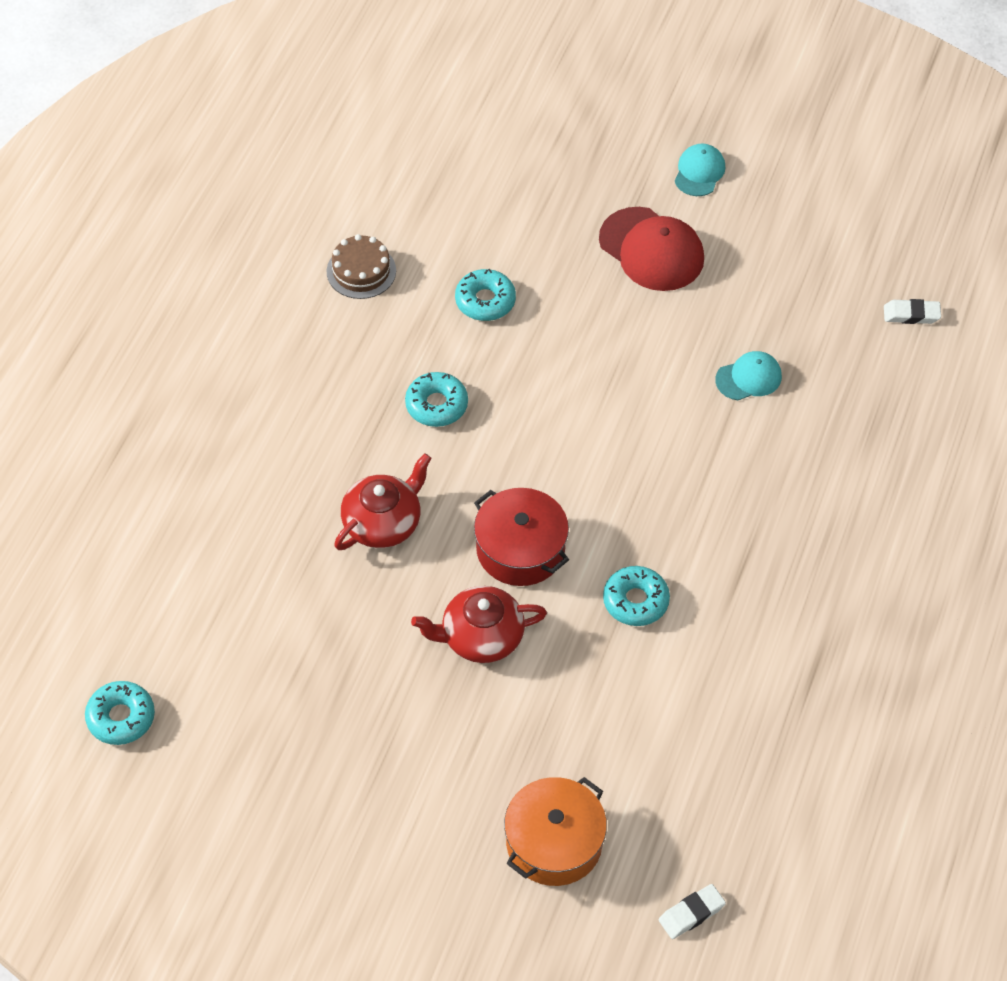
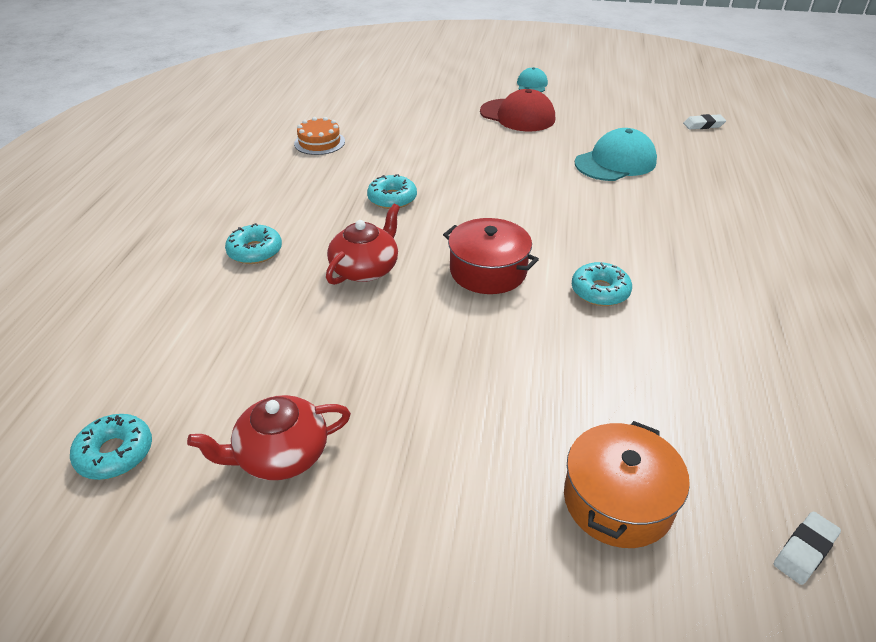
camera: 10 degrees left, 15 degrees down
brown cake [326,234,396,299] -> orange cake [294,117,345,155]
red teapot [411,586,547,663] -> red teapot moved to [187,395,351,480]
turquoise donut [455,269,516,321] -> turquoise donut moved to [225,223,282,264]
turquoise cap [715,351,782,400] -> turquoise cap [575,128,657,181], size x1.74

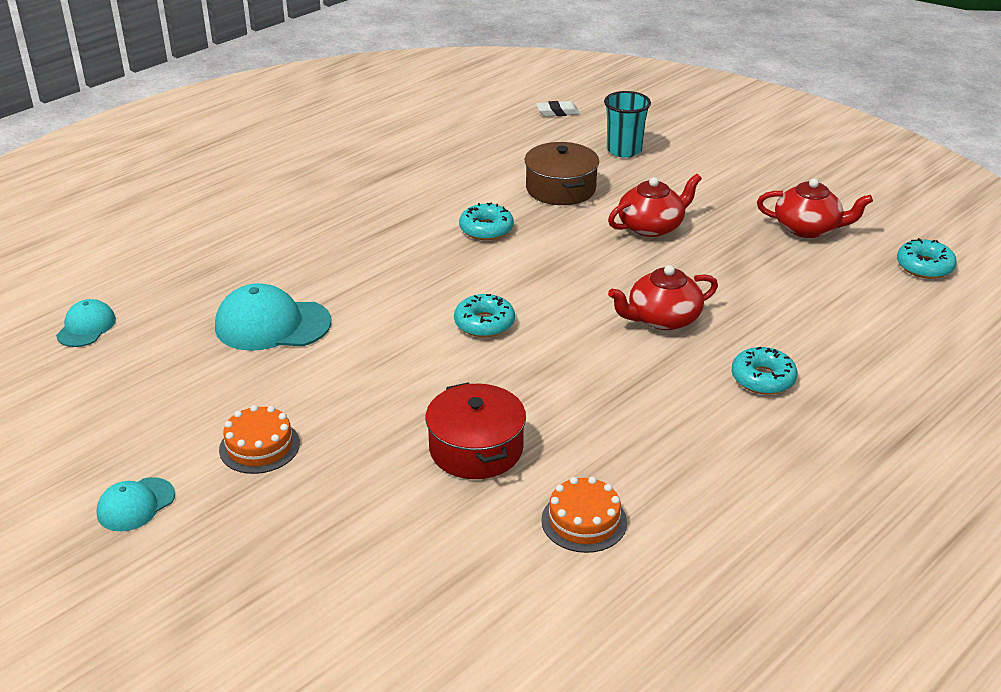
camera: 145 degrees left, 5 degrees down
turquoise donut [367,174,417,209] -> turquoise donut moved to [454,294,515,337]
red pot [443,218,539,294] -> red pot moved to [426,382,526,479]
red cap [480,89,555,132] -> orange cake [219,405,300,474]
orange pot [564,421,690,548] -> turquoise cup [604,91,651,158]
white eraser [683,114,726,129] -> turquoise cap [56,299,116,347]
none -> brown pot [525,142,599,205]
none -> red teapot [608,174,702,237]

